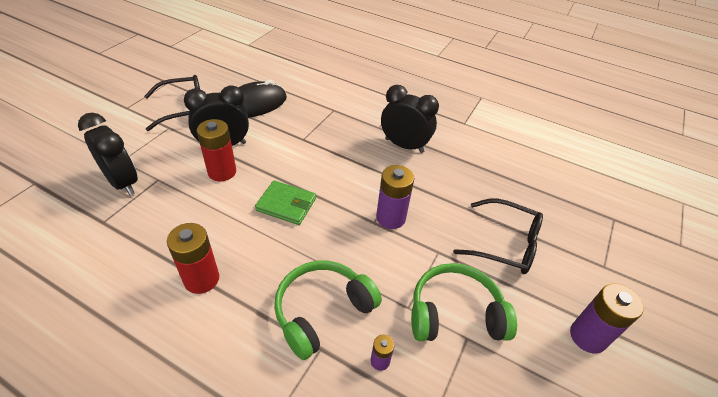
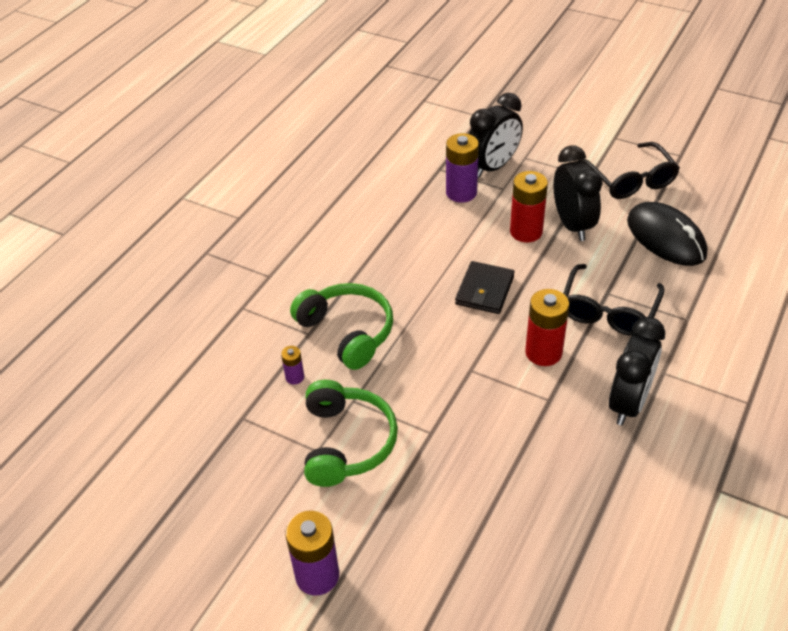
camera: 95 degrees right, 0 degrees up
red battery [167,223,219,294] -> red battery moved to [525,289,569,366]
green wallet [255,180,316,225] -> black wallet [455,261,515,314]
purple battery [376,165,414,229] -> purple battery moved to [446,133,479,203]
black glasses [453,199,543,274] -> black glasses moved to [563,264,664,336]

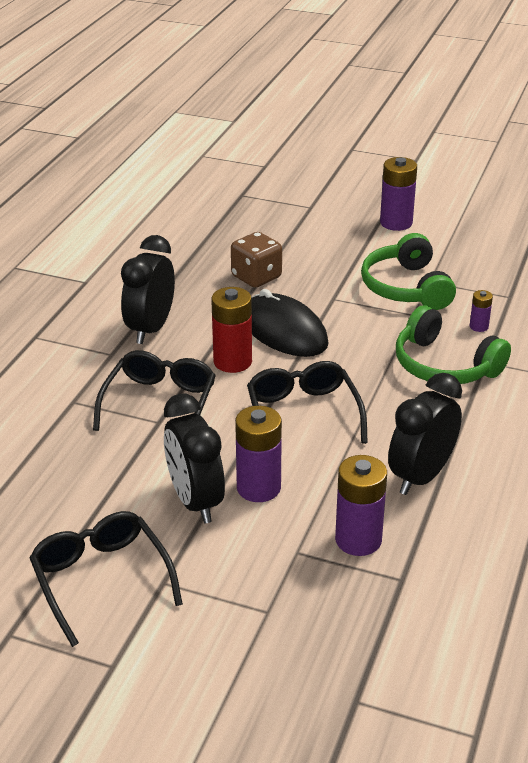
camera: 170 degrees right, 10 degrees down
black wallet [455,261,515,314] -> black glasses [247,361,368,444]
black clock [469,93,523,178] -> black clock moved to [388,373,462,495]
red battery [510,171,548,242] -> purple battery [235,406,282,502]
black mouse [627,202,707,266] -> black mouse moved to [251,289,329,357]
none -> brown dice [231,232,282,288]

